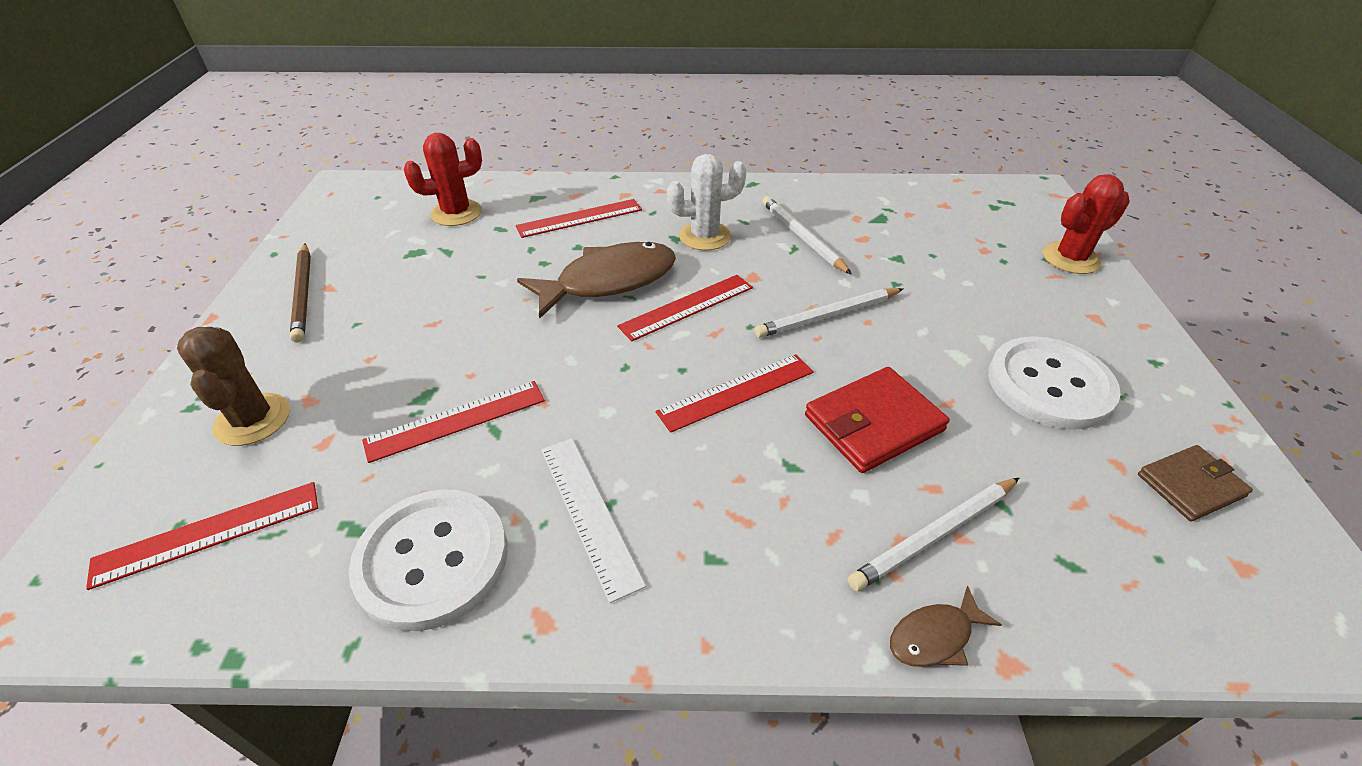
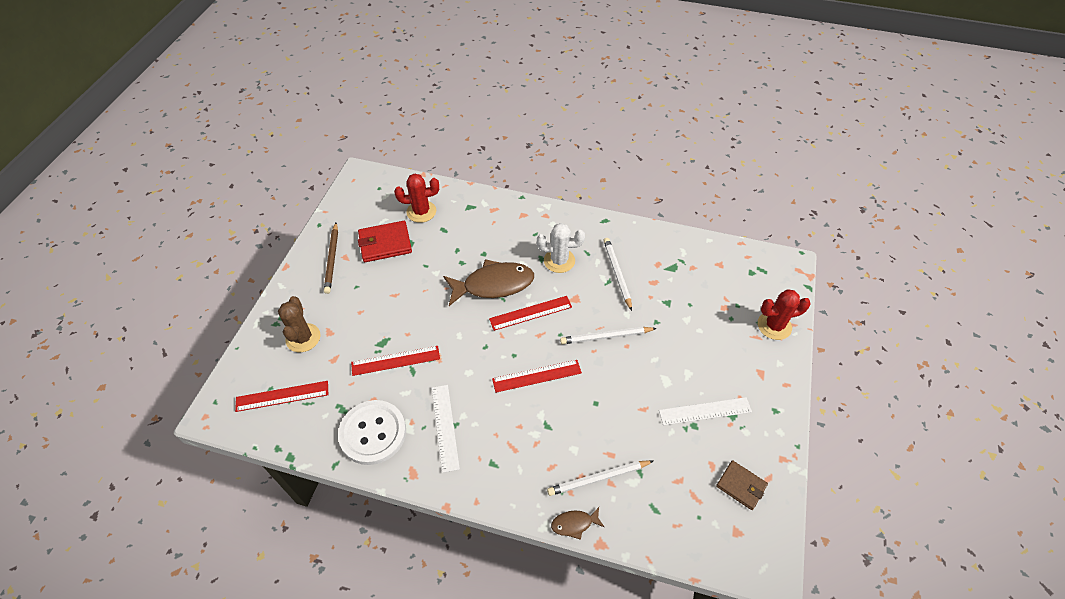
camera: 15 degrees right, 10 degrees up
red ruler [516,199,642,238] -> none
red wallet [805,367,950,473] -> red wallet moved to [358,221,412,262]
white button [988,336,1121,430] -> white ruler [659,397,752,425]
brown wallet [1138,445,1253,521] -> brown wallet turned 45 degrees clockwise [716,460,768,510]

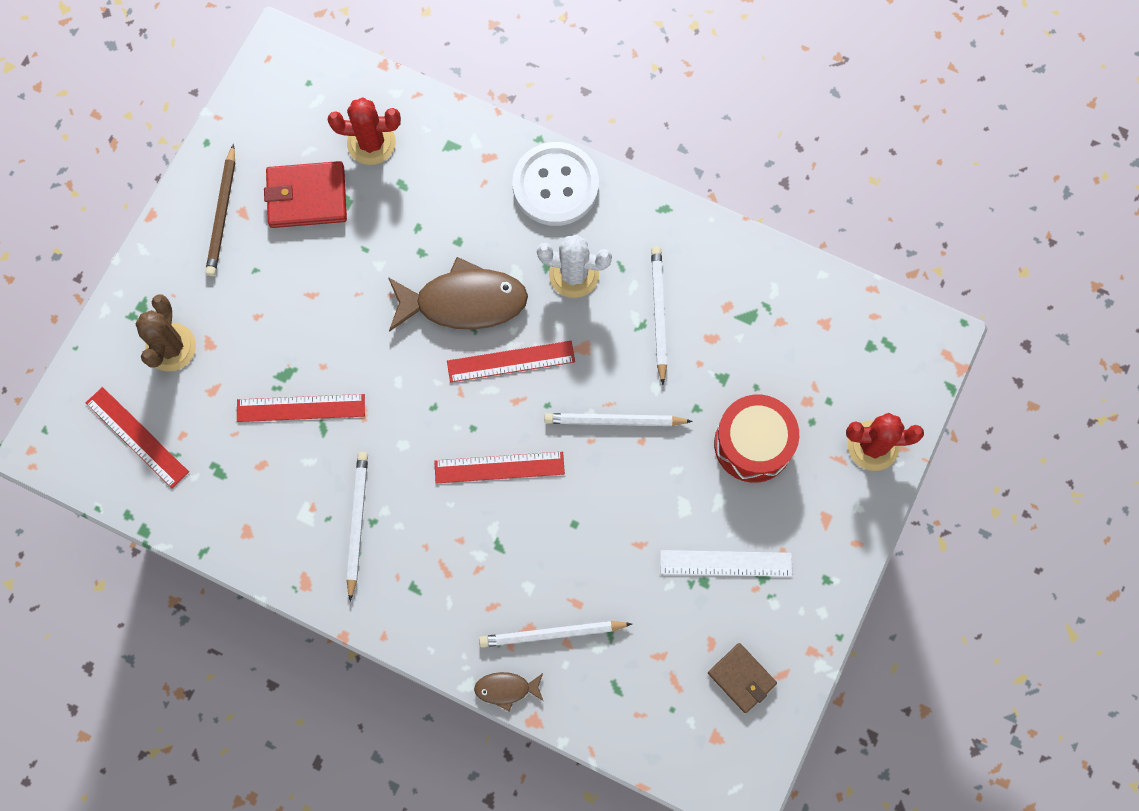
camera: 10 degrees right, 20 degrees up
red ruler [235,381,328,412] -> red ruler turned 45 degrees clockwise [86,387,189,488]
white button [338,400,406,465] -> white button moved to [512,142,599,226]
white ruler [432,385,460,473] -> white pencil [347,452,368,601]
none -> red drum [714,395,799,483]

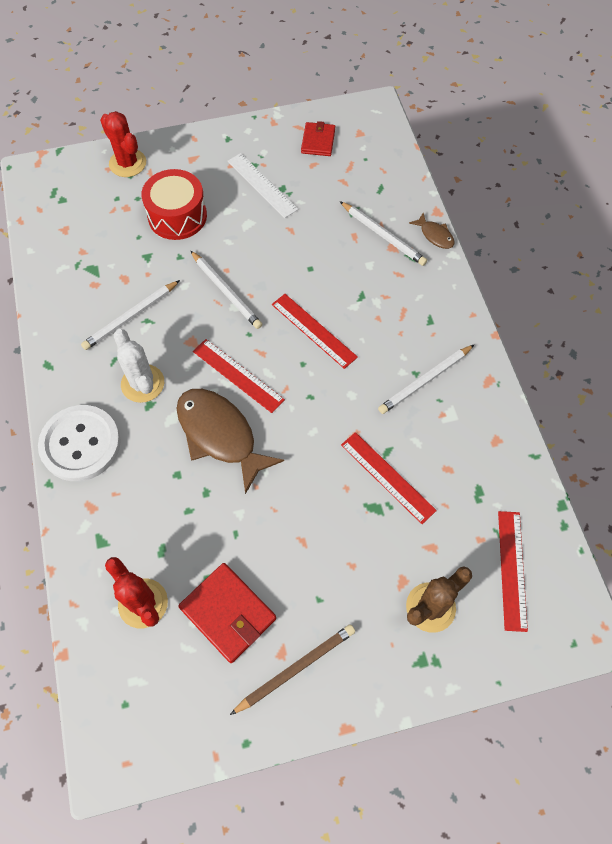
camera: 130 degrees left, 10 degrees down
brown wallet [708,643,777,713] -> red wallet [301,121,335,156]

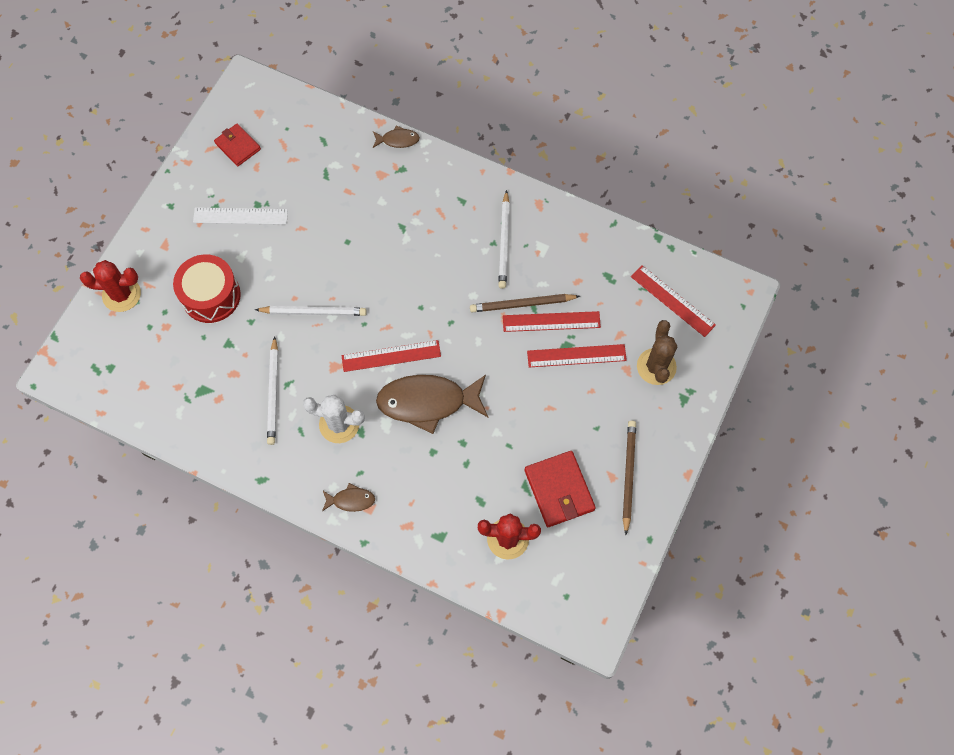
camera: 50 degrees left, 5 degrees up
white button [38,405,121,481] -> brown fish [322,483,375,512]
red wallet [178,563,276,663] -> red wallet turned 75 degrees clockwise [524,451,596,527]
red ruler [272,294,358,369] -> red ruler moved to [527,344,627,367]
white pencil [340,201,427,266] -> none
none -> brown pencil [470,294,580,312]

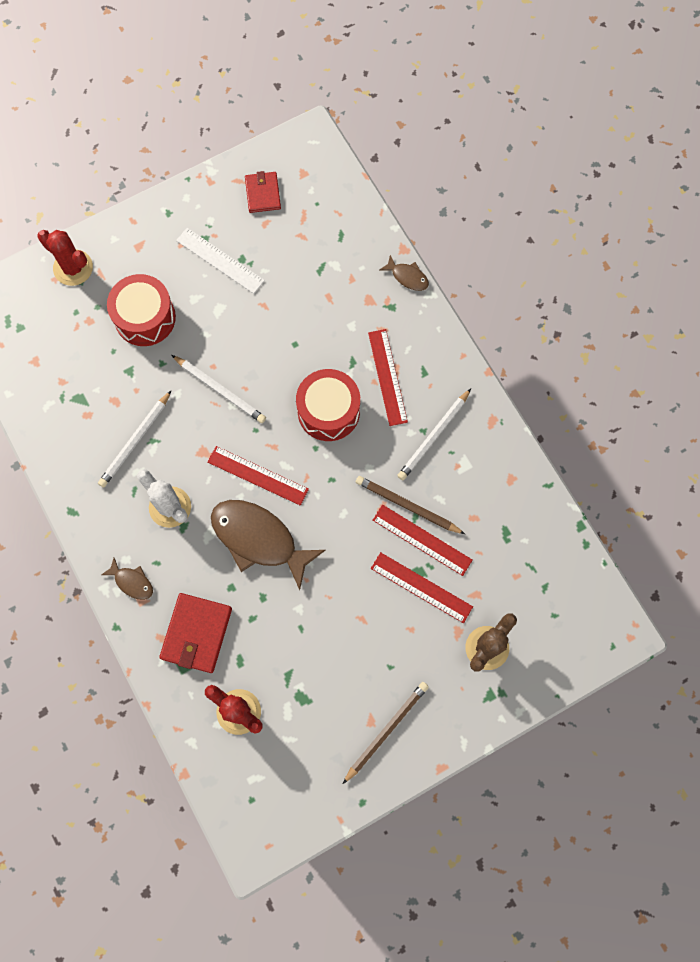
camera: 35 degrees right, 5 degrees up
red wallet [524,451,596,527] -> red wallet moved to [159,593,232,673]
red ruler [631,265,716,337] -> red ruler moved to [368,329,408,426]
none -> red drum [296,369,360,441]

